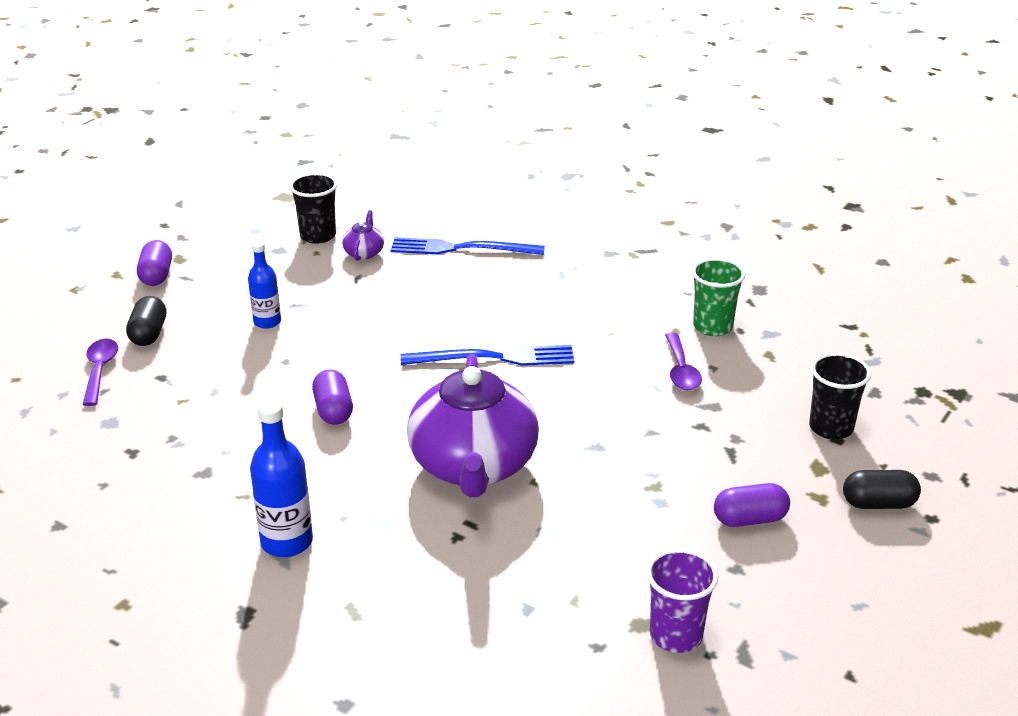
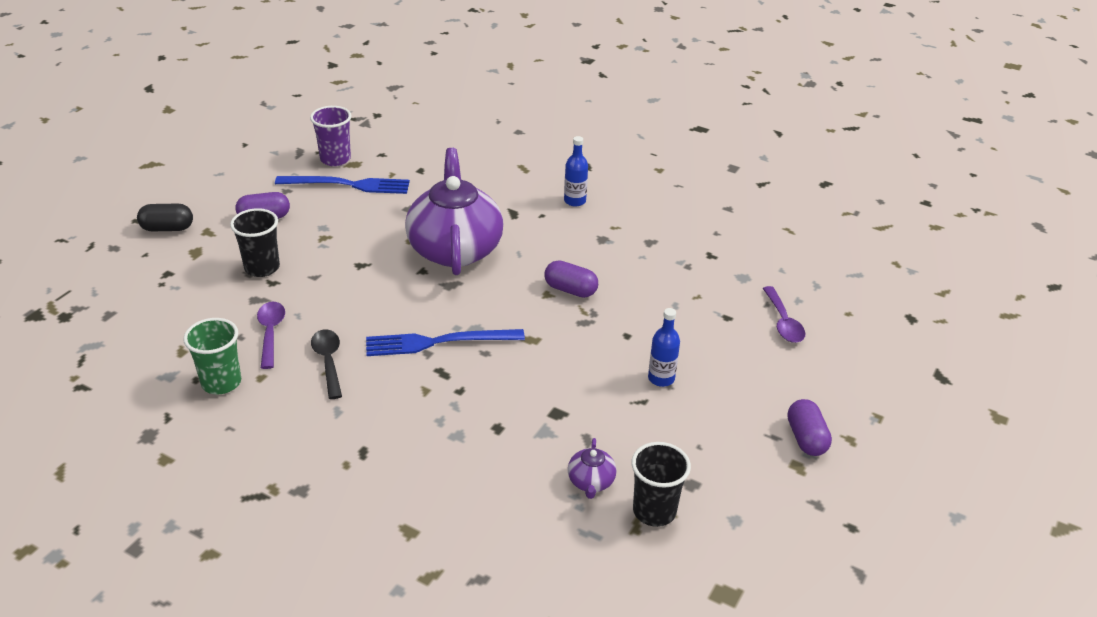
camera: 175 degrees right, 5 degrees up
black capsule [126,296,166,346] -> none
blue bottle [250,400,313,557] -> blue bottle [564,136,588,207], size x0.66
purple capsule [312,369,353,425] -> purple capsule turned 45 degrees counterclockwise [545,260,598,298]
blue fork [390,237,545,255] -> blue fork moved to [275,176,410,194]
black cup [809,353,871,440] -> black cup moved to [230,208,280,277]
none -> black spoon [311,329,342,399]

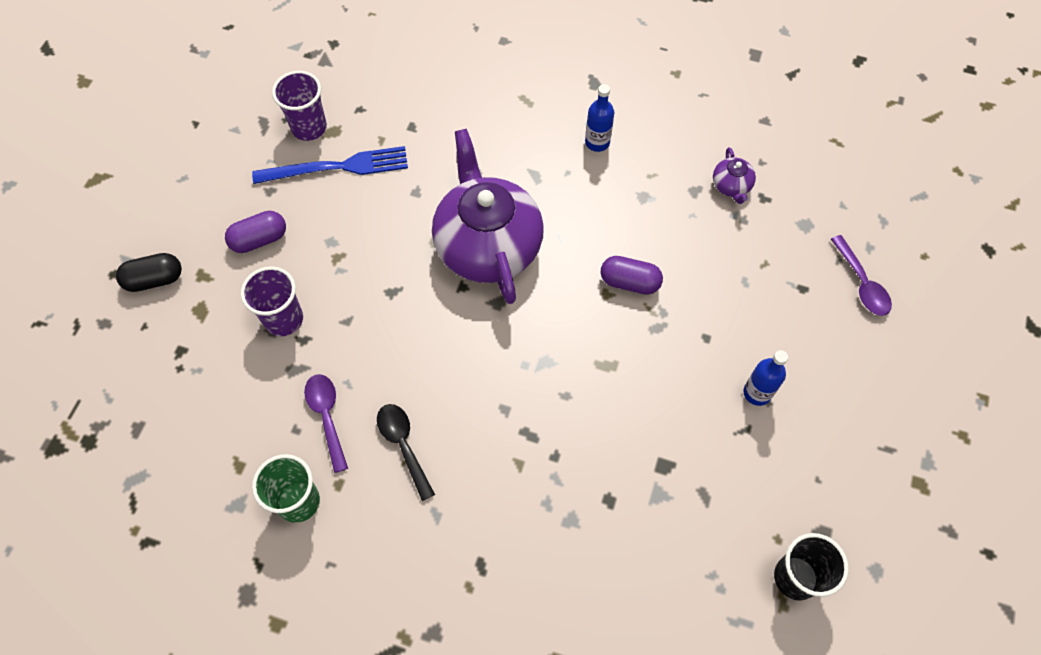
camera: 10 degrees left, 25 degrees up
black cup [230,208,280,277] -> purple cup [241,266,303,336]
blue fork [366,329,525,356] -> none
purple teapot [568,438,617,499] -> purple teapot moved to [713,147,756,204]
purple capsule [787,399,832,456] -> none

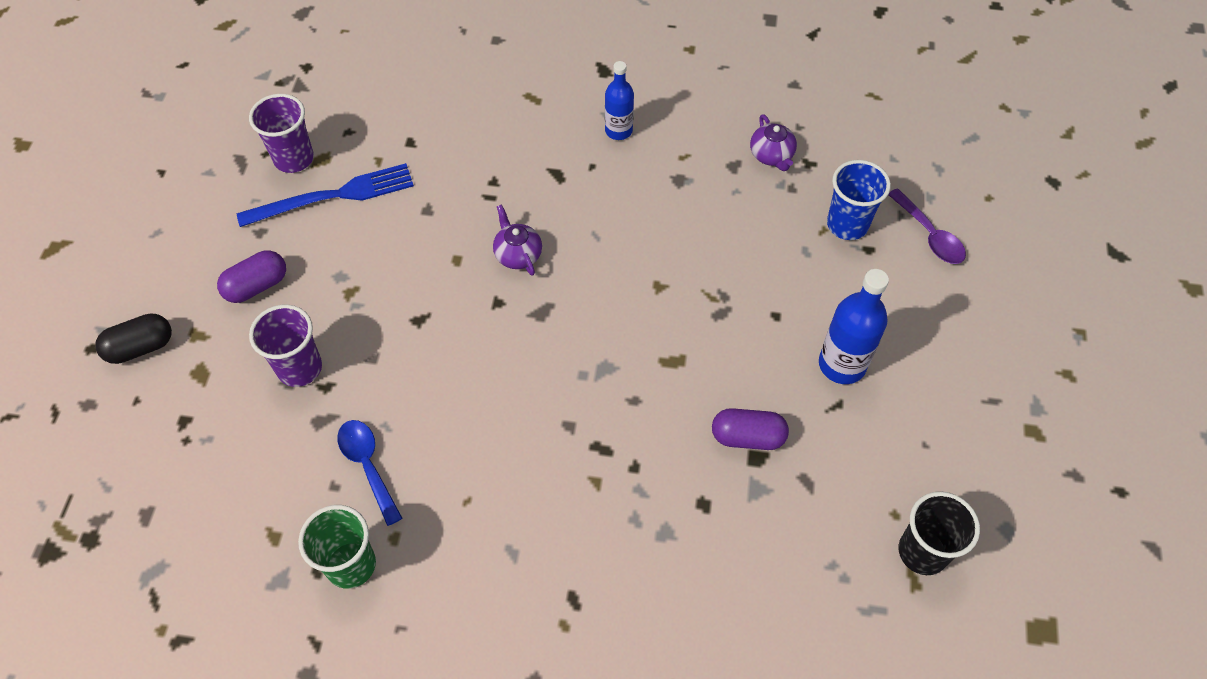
camera: 10 degrees left, 5 degrees down
purple spoon [304,374,348,473] -> blue spoon [337,420,402,526]
black spoon [377,404,435,501] -> none
purple teapot [432,129,544,304] -> purple teapot [493,204,542,276], size x0.40
purple capsule [600,256,663,295] -> purple capsule moved to [712,408,789,450]
blue bottle [743,350,788,406] -> blue bottle [819,269,889,384], size x1.52
none -> blue cup [827,160,891,240]

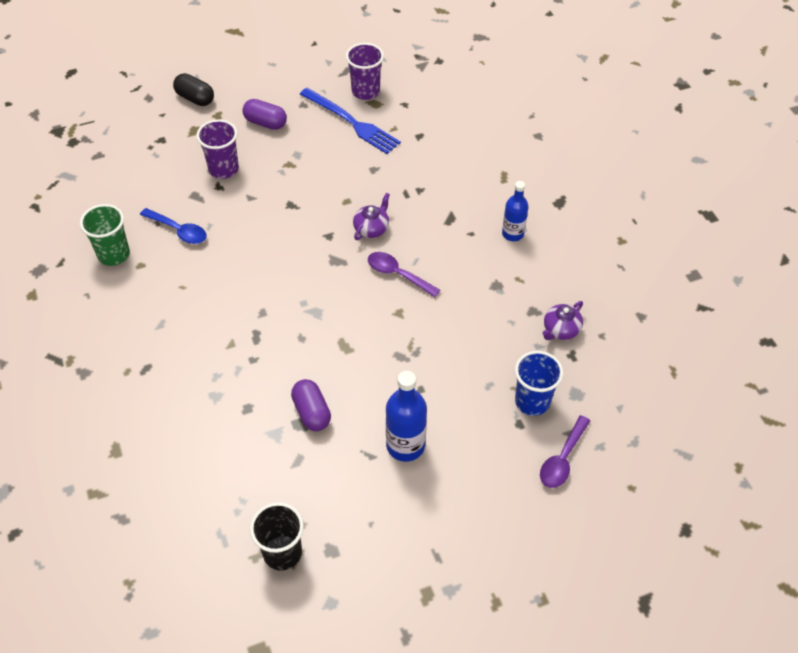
camera: 60 degrees right, 5 degrees down
blue spoon [337,420,402,526] -> blue spoon turned 90 degrees clockwise [140,208,207,244]
none -> purple spoon [368,252,440,297]

